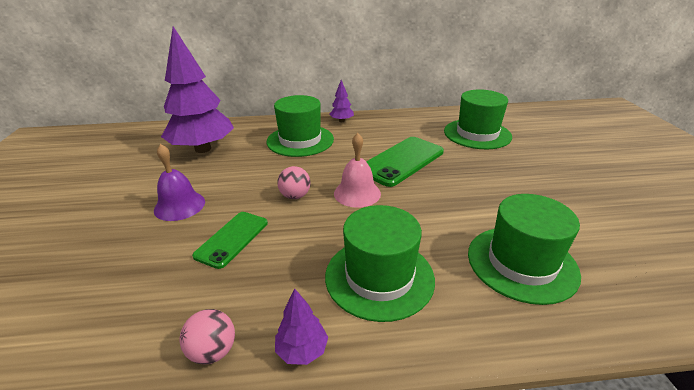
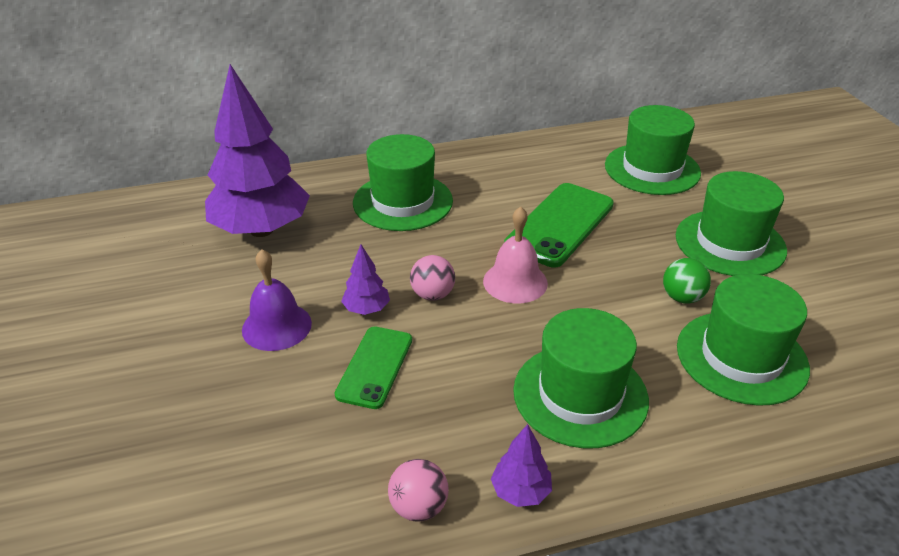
camera: 10 degrees left, 5 degrees up
purple tree [329,80,354,122] -> purple tree moved to [341,244,390,315]
none -> green ball [663,258,711,303]
none -> green hat [676,171,787,276]

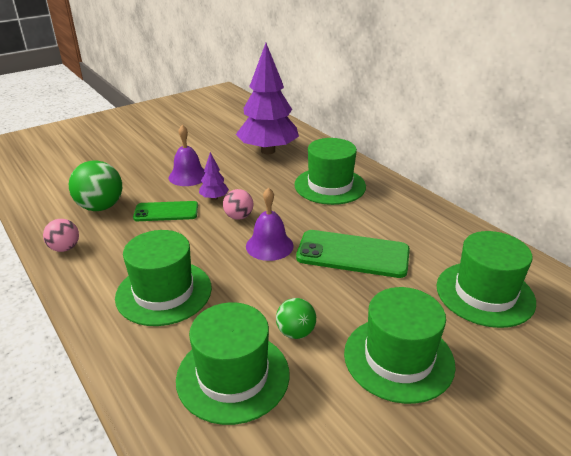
camera: 70 degrees right, 5 degrees down
pink bell [483,206,548,303] -> purple bell [246,187,294,261]
purple tree [491,424,552,507] -> none
none -> green ball [69,161,122,211]

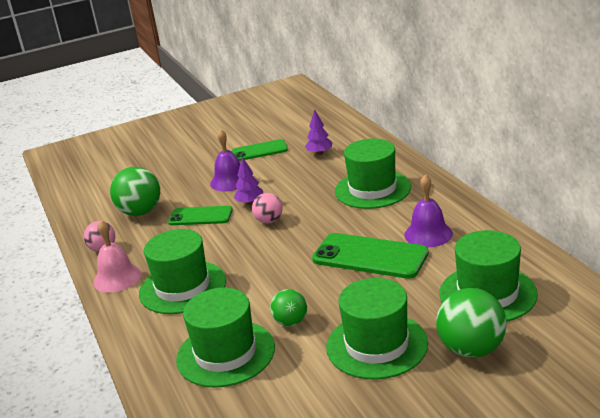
camera: 15 degrees right, 5 degrees down
purple tree [236,43,299,154] -> purple tree [305,109,332,155], size x0.41
purple bell [246,187,294,261] -> purple bell moved to [404,174,453,247]
none -> pink bell [93,220,141,293]
none -> green phone [232,139,288,161]
none -> green ball [436,288,507,358]

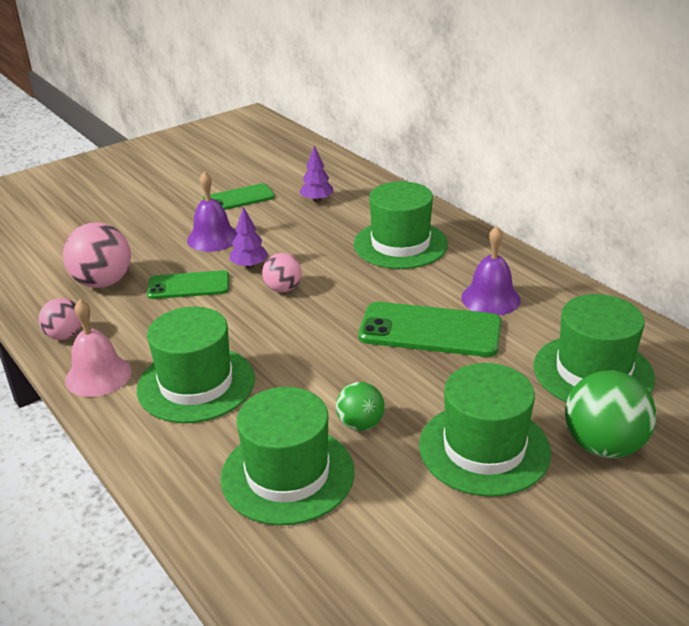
camera: 15 degrees left, 5 degrees up
green ball [110,167,160,216] -> pink ball [63,222,131,288]

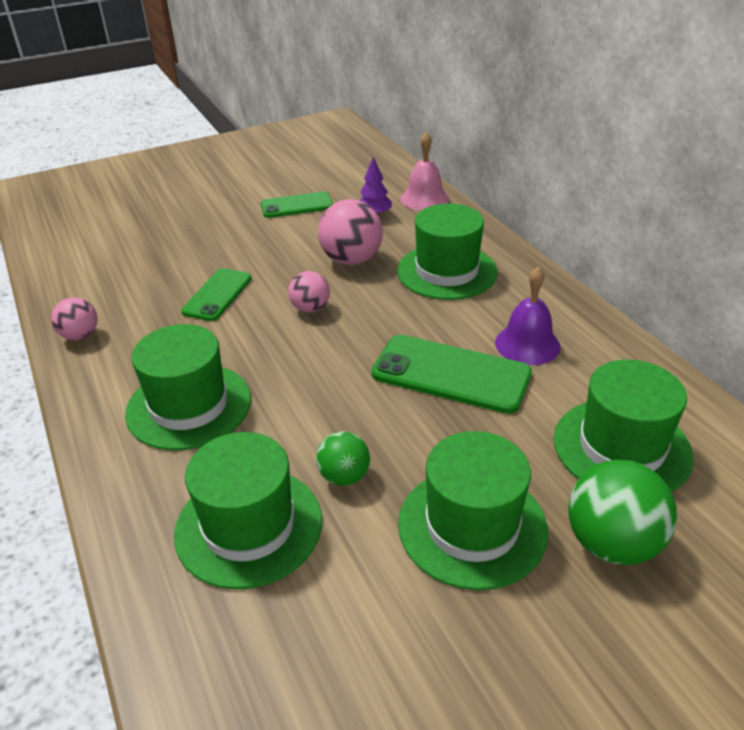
camera: 10 degrees right, 5 degrees up
pink ball [63,222,131,288] -> pink ball moved to [318,199,383,265]
pink bell [65,299,132,397] -> pink bell moved to [401,132,449,210]
green phone [147,270,229,299] -> green phone turned 75 degrees counterclockwise [181,268,252,321]
purple bell [187,171,237,252] -> none
purple tree [230,206,269,269] -> none

